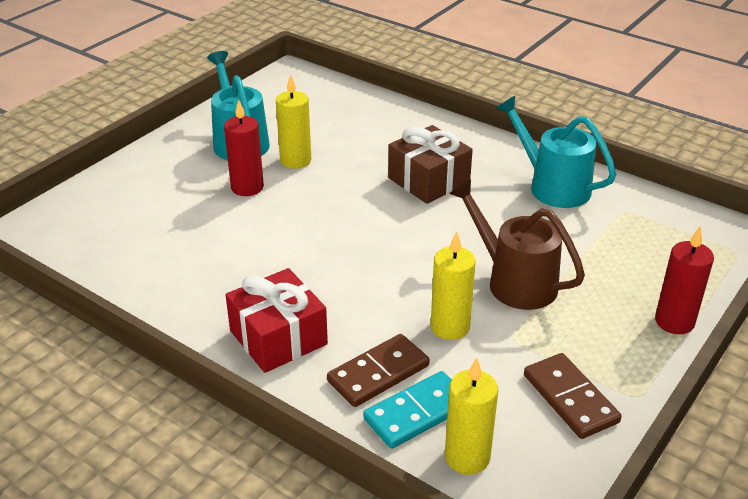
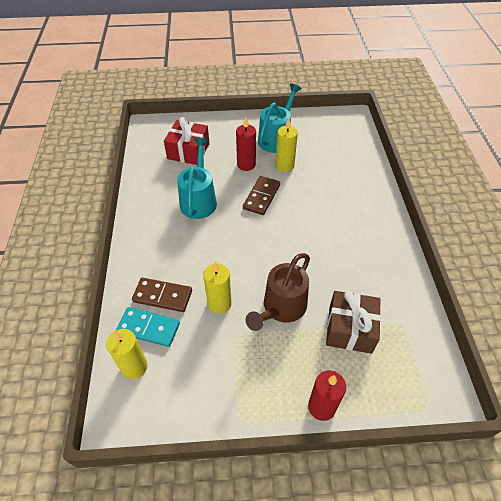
camera: 50 degrees right, 15 degrees up
red gift [226,268,328,373] -> red gift moved to [164,117,209,165]
brown gift [388,125,473,204] -> brown gift moved to [326,291,381,354]
brown watering can [449,179,585,310] -> brown watering can turned 150 degrees counterclockwise [246,253,310,331]
turquoise watering can [496,96,616,208] -> turquoise watering can moved to [177,138,217,219]
brown domino [524,353,622,439] -> brown domino moved to [243,176,280,215]

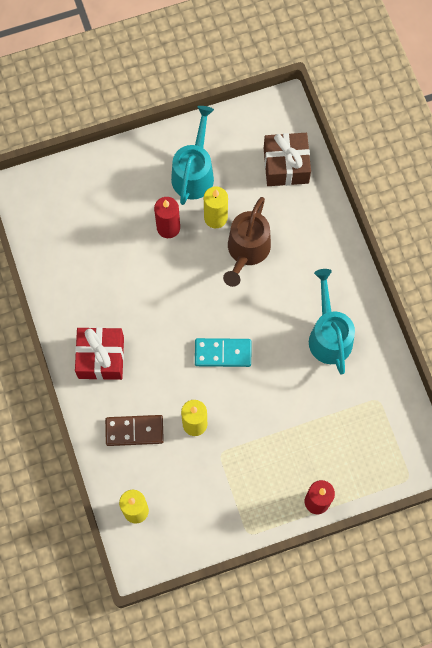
camera: 15 degrees left, 20 degrees up
turquoise domino [116,307,180,347] -> turquoise domino moved to [195,338,251,367]
red gift [164,117,209,165] -> red gift moved to [75,327,124,380]
turquoise watering can [177,138,217,219] -> turquoise watering can moved to [309,269,355,375]
brown domino [243,176,280,215] -> none
brown watering can [246,253,310,331] -> brown watering can moved to [223,197,271,287]
brown gift [326,291,381,354] -> brown gift moved to [264,133,311,186]

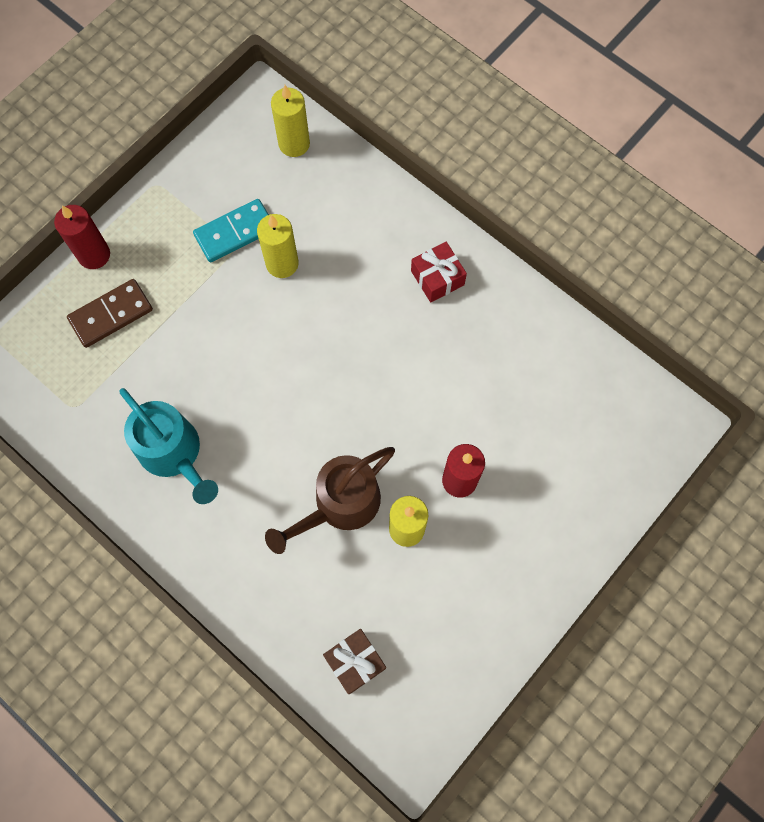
camera: 150 degrees right, 0 degrees up
red gift [75,327,124,380] -> red gift [411,242,467,303], size x0.66
brown domino [105,415,164,446] -> brown domino moved to [67,279,153,348]
turquoise watering can [171,106,214,205] -> none
turquoise domino [195,338,251,367] -> turquoise domino moved to [193,199,269,262]
brown watering can [223,197,271,287] -> brown watering can turned 120 degrees counterclockwise [265,447,395,554]
brown gift [264,133,311,186] -> brown gift [323,629,386,694], size x0.66

